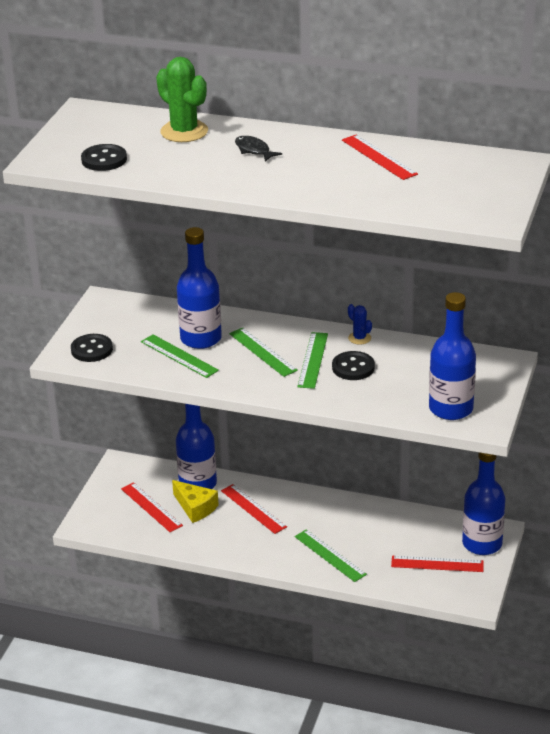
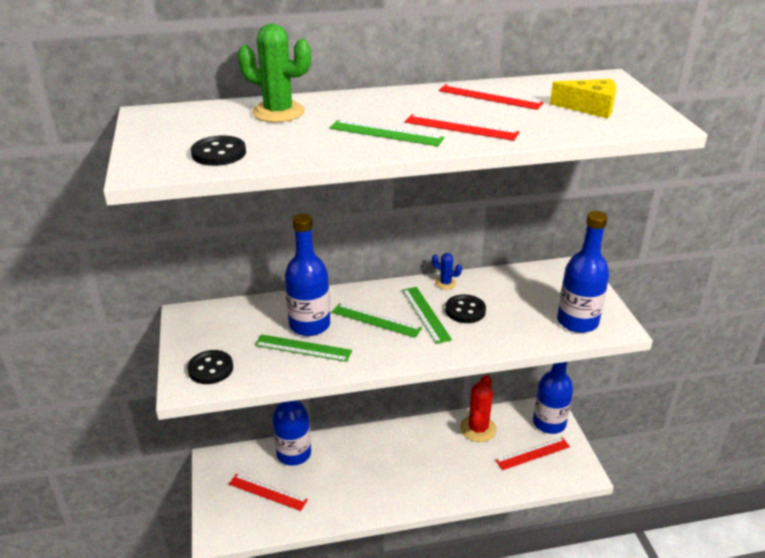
camera: 30 degrees left, 0 degrees up
yellow cheese [172,480,219,523] -> yellow cheese moved to [550,79,616,119]
red ruler [221,484,287,534] -> red ruler moved to [405,114,519,141]
black fish [235,136,282,162] -> none
green ruler [295,529,367,582] -> green ruler moved to [330,120,445,146]
none -> red cactus [460,375,496,442]

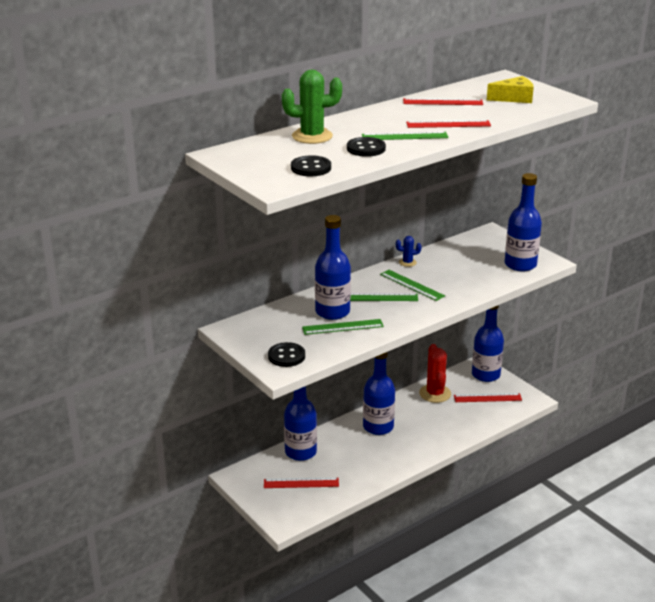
camera: 25 degrees left, 5 degrees down
black button [445,294,486,323] -> black button moved to [347,137,386,157]
red ruler [495,437,570,470] -> red ruler turned 45 degrees clockwise [454,393,522,402]
none -> blue bottle [363,352,395,435]

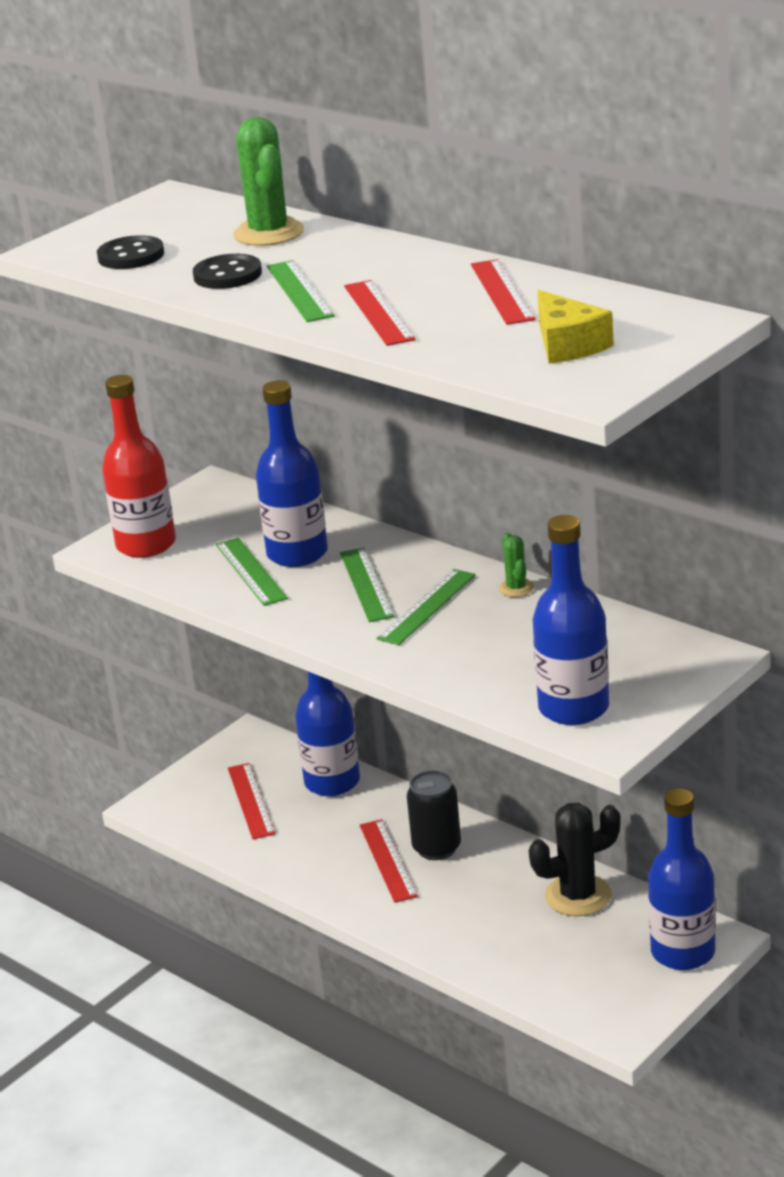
camera: 80 degrees right, 0 degrees up
black button [268,342,305,367] -> red bottle [102,375,176,558]
blue bottle [363,352,395,435] -> black can [407,770,461,860]
blue cactus [396,236,422,267] -> green cactus [498,533,534,597]
red cactus [419,344,451,403] -> black cactus [529,803,621,916]
red ruler [454,393,522,402] -> red ruler moved to [360,819,418,903]

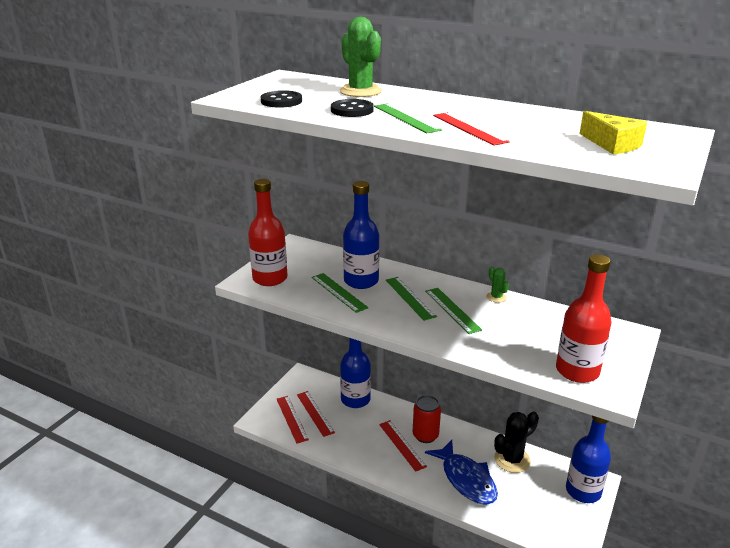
camera: 15 degrees left, 0 degrees up
green ruler [376,569,476,645] -> green ruler turned 45 degrees counterclockwise [425,288,482,334]
black can [407,770,461,860] -> red can [413,395,441,443]
red ruler [471,259,536,325] -> red ruler moved to [277,396,309,444]
blue bottle [532,515,609,725] -> red bottle [556,254,612,383]
none -> blue fish [425,440,498,505]

